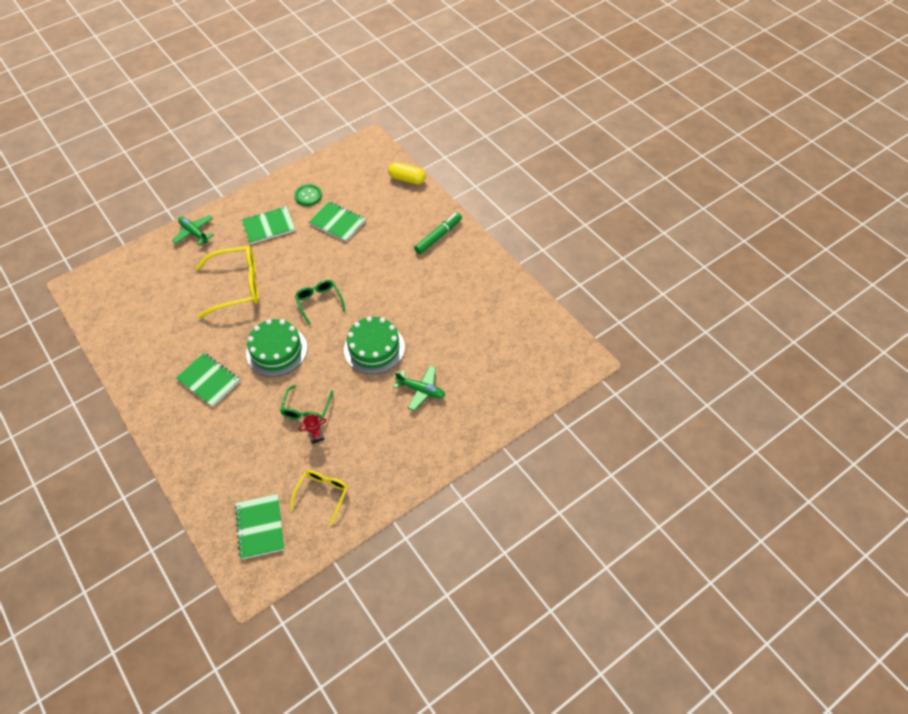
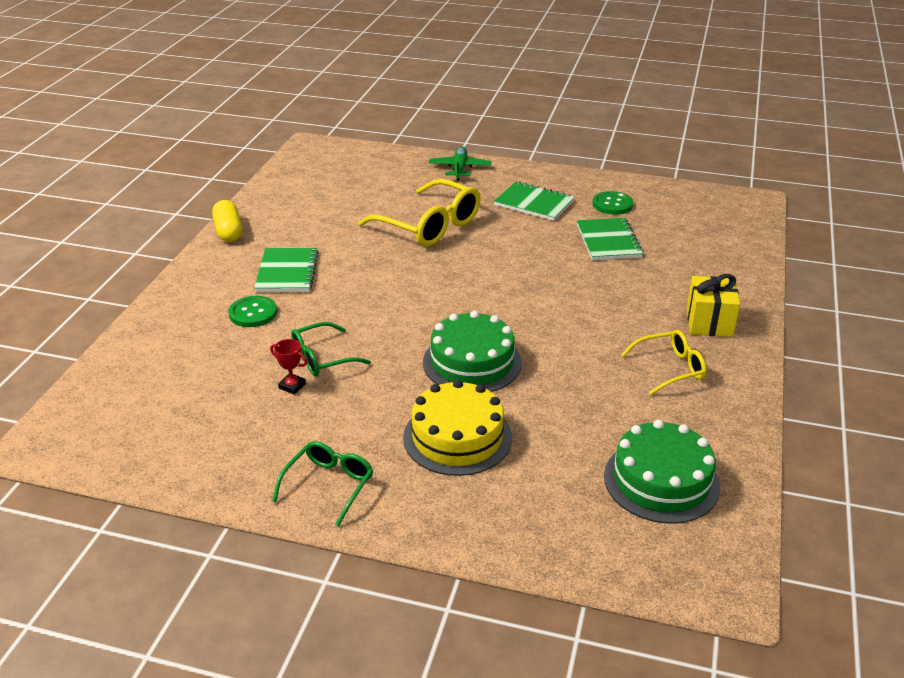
camera: 50 degrees right, 20 degrees down
green notebook [235,494,284,559] -> none
green cake [246,319,307,377] -> green cake moved to [604,420,720,524]
yellow glasses [290,470,348,525] -> yellow glasses moved to [621,330,707,395]
green glasses [295,280,346,325] -> green glasses moved to [272,441,373,527]
yellow capsule [388,162,425,184] -> yellow capsule moved to [212,200,243,242]
green plane [393,366,445,411] -> yellow cake [403,380,512,476]
green marker [414,213,462,254] -> yellow gift [687,274,740,337]
none -> green button [228,296,277,327]

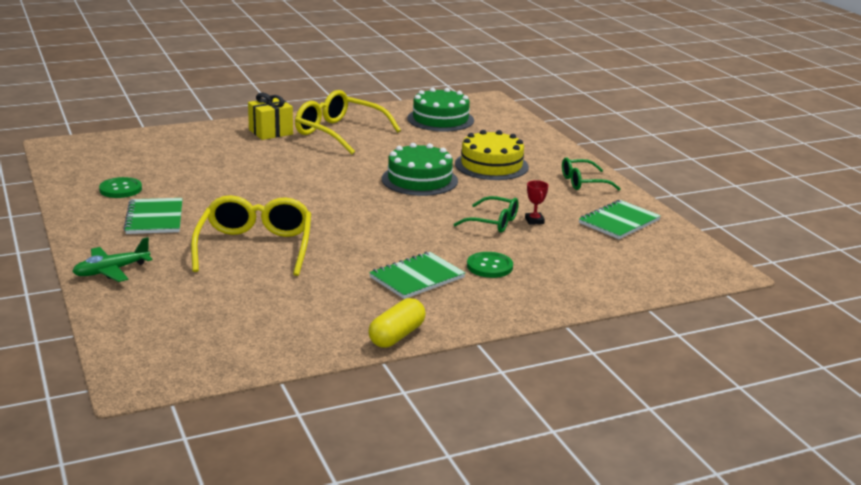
camera: 130 degrees left, 10 degrees down
green notebook [577,218,643,260] -> green notebook moved to [579,200,661,239]
yellow glasses [621,330,707,395] -> yellow glasses [295,90,401,154], size x1.74

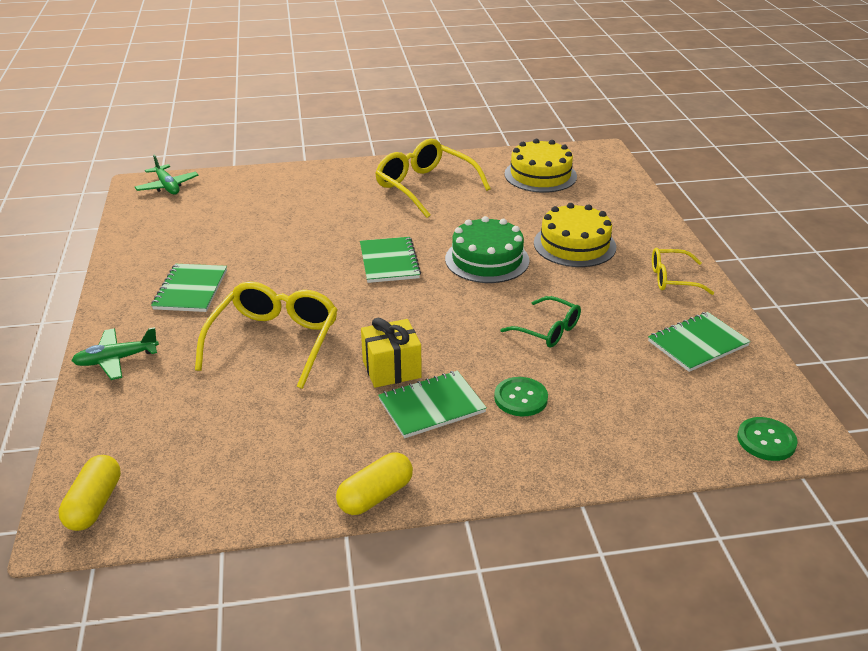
camera: 15 degrees right, 10 degrees up
green button [99,177,142,198] -> green button moved to [737,417,797,461]
yellow gift [248,93,293,140] -> yellow gift moved to [361,318,422,388]
green cake [407,88,474,132] -> yellow cake [504,139,577,193]
red trophy [525,180,549,225] -> none
green glasses [562,157,621,190] -> yellow glasses [652,248,714,295]
none -> yellow capsule [59,455,121,531]
none -> green plane [135,154,199,195]
none -> green notebook [360,237,421,283]

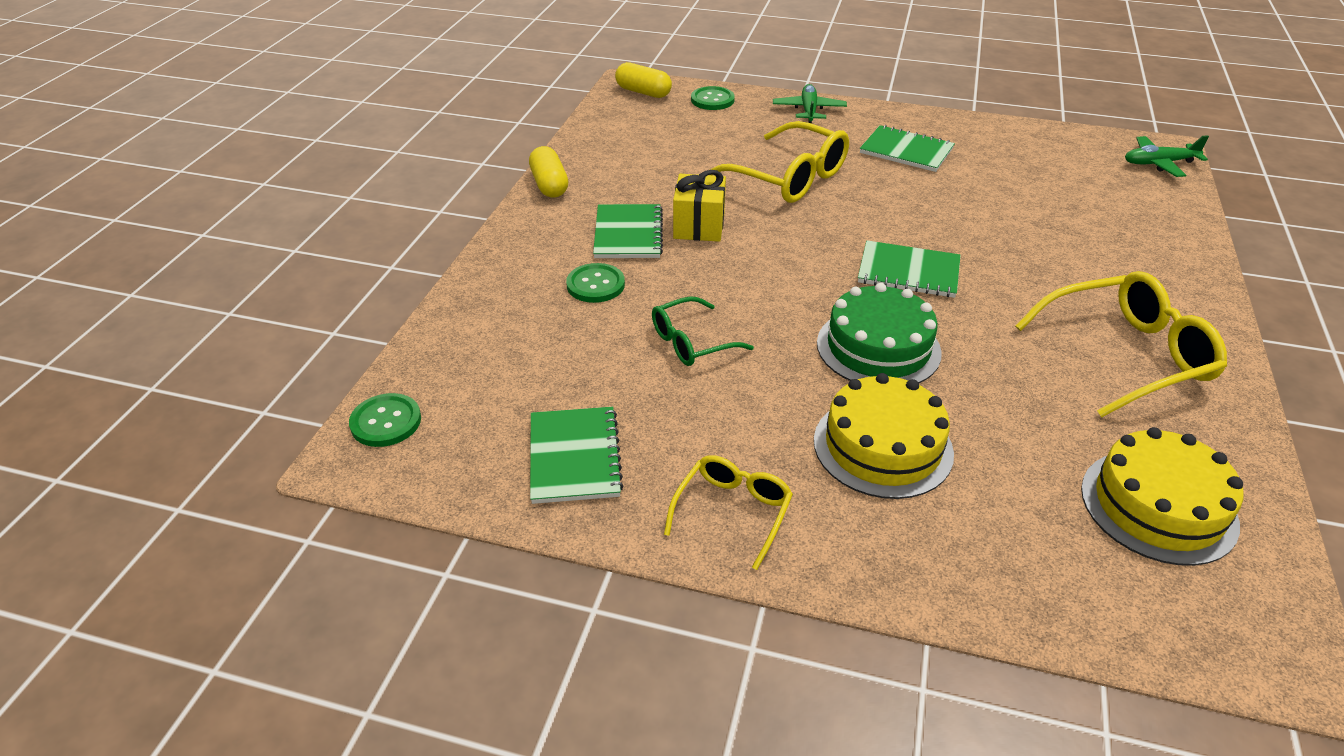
camera: 115 degrees right, 5 degrees up
none -> green button [691,86,735,110]

